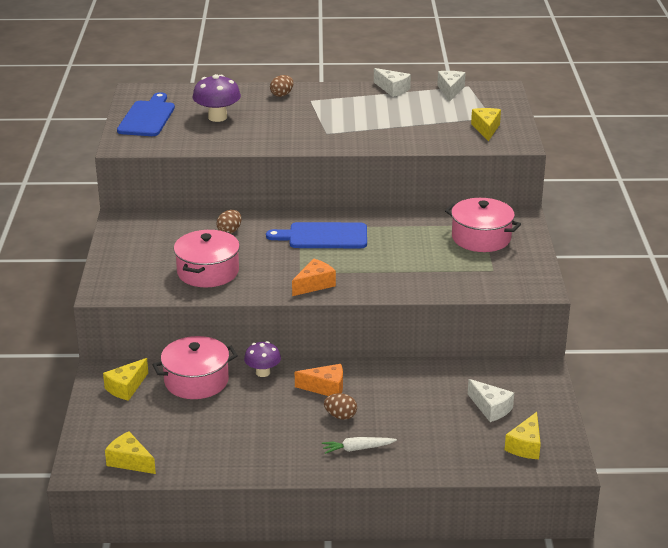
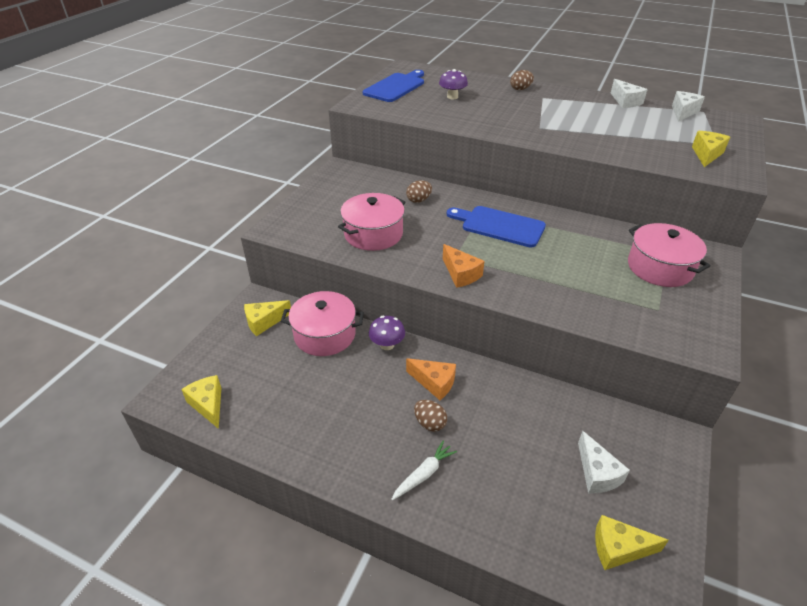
camera: 25 degrees right, 10 degrees up
purple mushroom [193,74,241,122] -> purple mushroom [439,69,468,99], size x0.66
orange cheese [292,259,336,296] -> orange cheese turned 75 degrees clockwise [443,244,484,288]
white carrot [322,437,397,454] -> white carrot turned 120 degrees clockwise [391,441,457,501]
yellow cheese [505,412,541,459] -> yellow cheese turned 45 degrees clockwise [595,515,669,570]

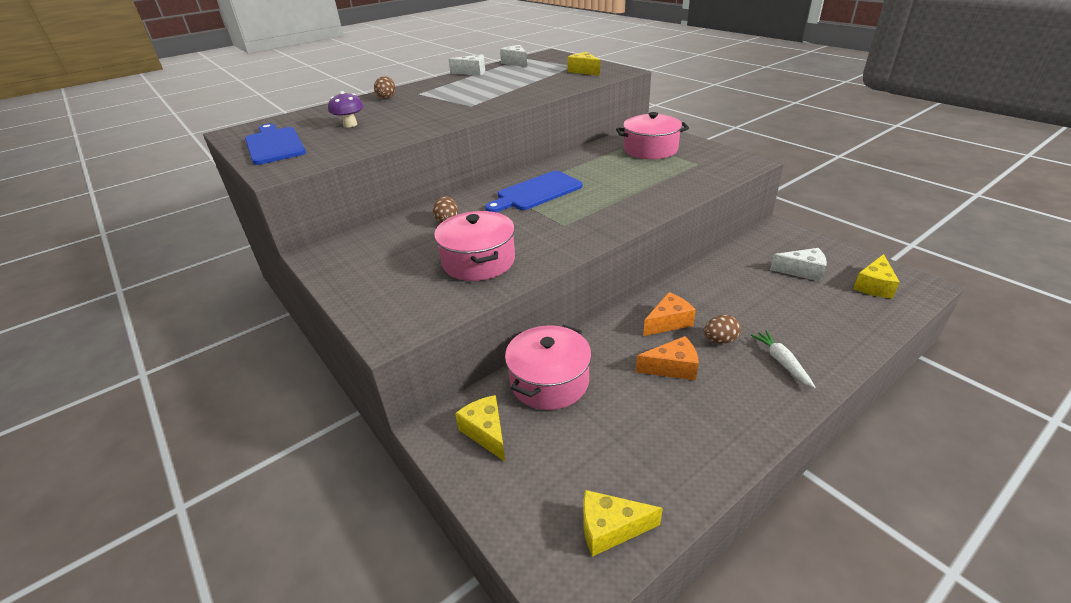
camera: 60 degrees left, 5 degrees down
yellow cheese [244,300,291,336] -> yellow cheese turned 150 degrees clockwise [455,395,506,462]
purple mushroom [369,316,405,350] -> none
orange cheese [443,244,484,288] -> orange cheese moved to [636,336,699,380]

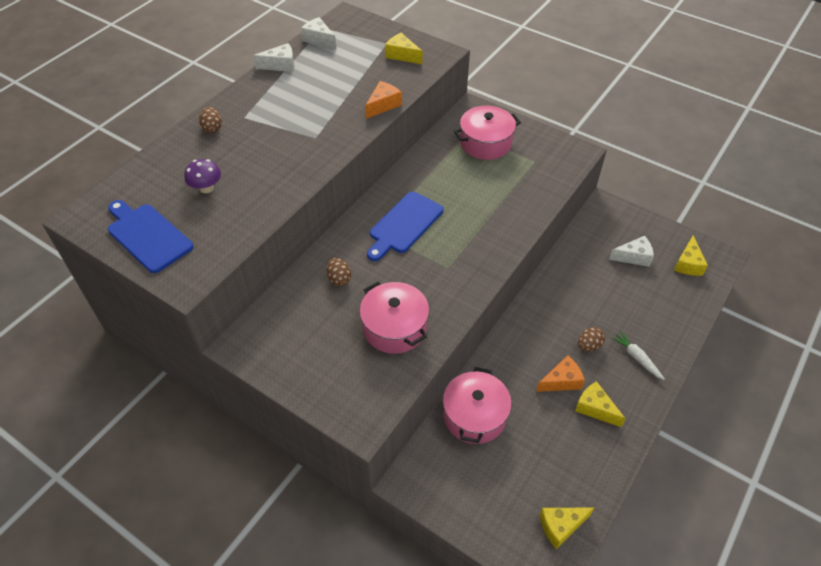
camera: 20 degrees left, 15 degrees up
yellow cheese [455,395,506,462] -> yellow cheese moved to [575,381,626,427]
orange cheese [643,292,696,336] -> orange cheese moved to [365,81,402,119]

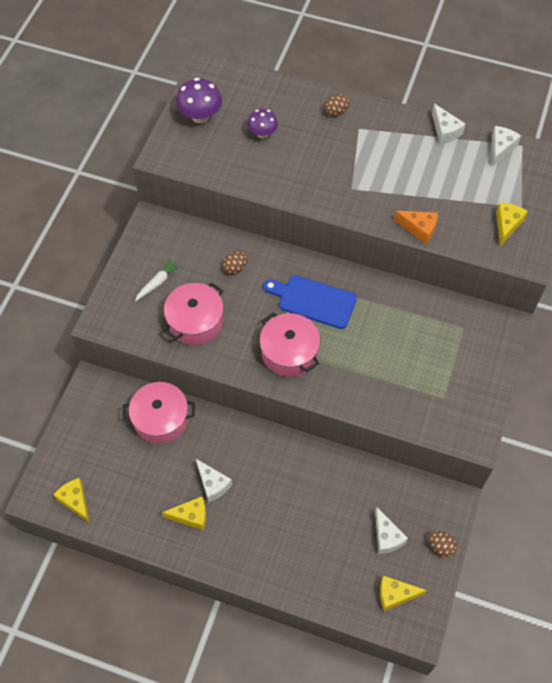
camera: 75 degrees right, 10 degrees up
blue cutting board [108,200,193,273] -> purple mushroom [176,78,222,123]
pink pot [454,106,521,160] -> pink pot moved to [260,312,320,377]
orange cheese [536,355,585,392] -> white cheese [196,459,232,502]
yellow cheese [575,381,626,427] -> yellow cheese turned 60 degrees clockwise [162,496,206,530]
brown egg [578,327,605,351] -> brown egg moved to [429,531,457,557]
white carrot [611,331,665,380] -> white carrot moved to [135,259,180,302]

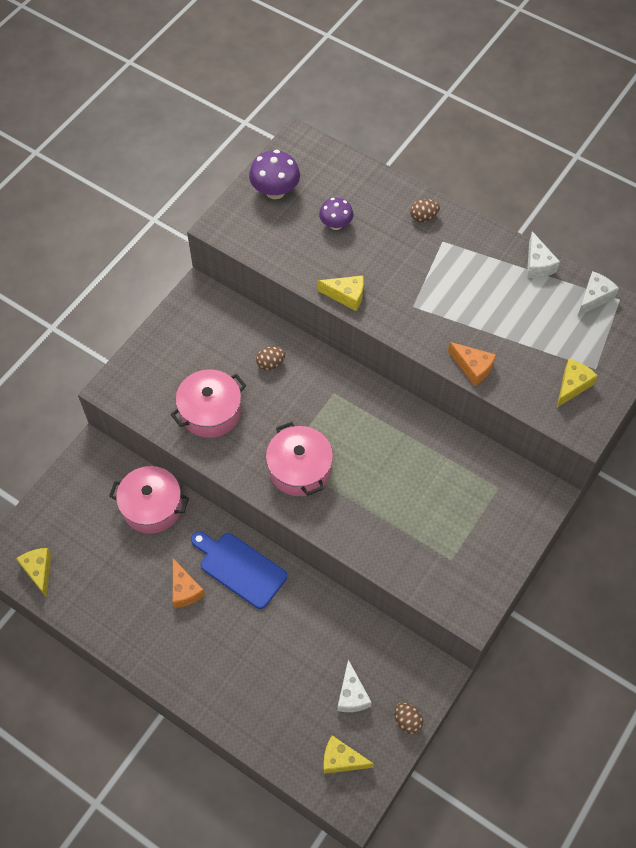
camera: 15 degrees right, 0 degrees up
white carrot [135,259,180,302] -> none
yellow cheese [162,496,206,530] -> yellow cheese moved to [318,275,364,311]
white cheese [196,459,232,502] -> orange cheese [173,559,205,608]
blue cutting board [263,275,357,329] -> blue cutting board moved to [191,531,287,609]

